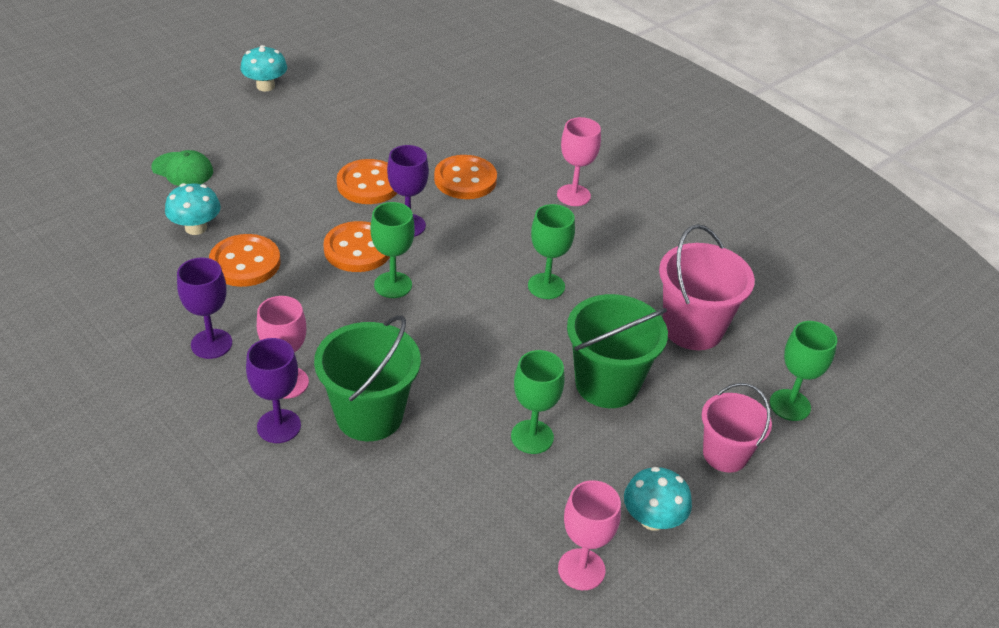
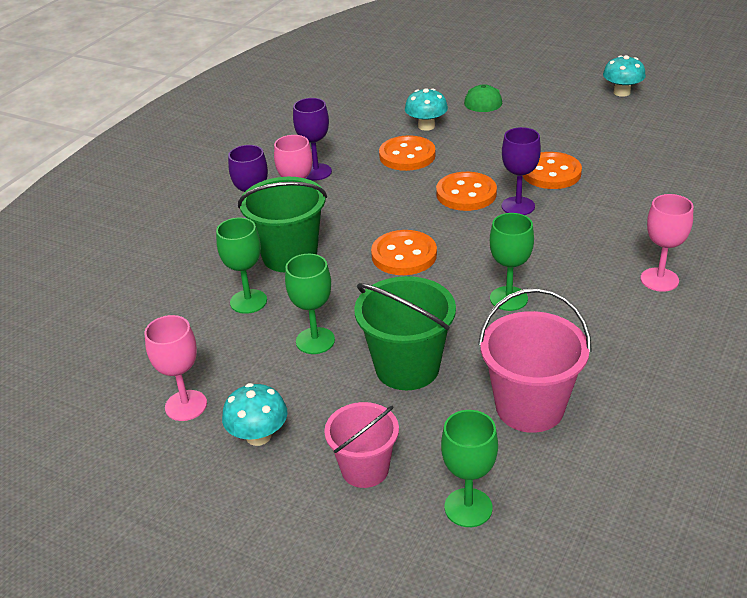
camera: 75 degrees right, 5 degrees down
green goblet [371,202,415,298] -> green goblet moved to [216,218,267,314]
orange button [434,155,497,199] -> orange button moved to [371,230,437,275]

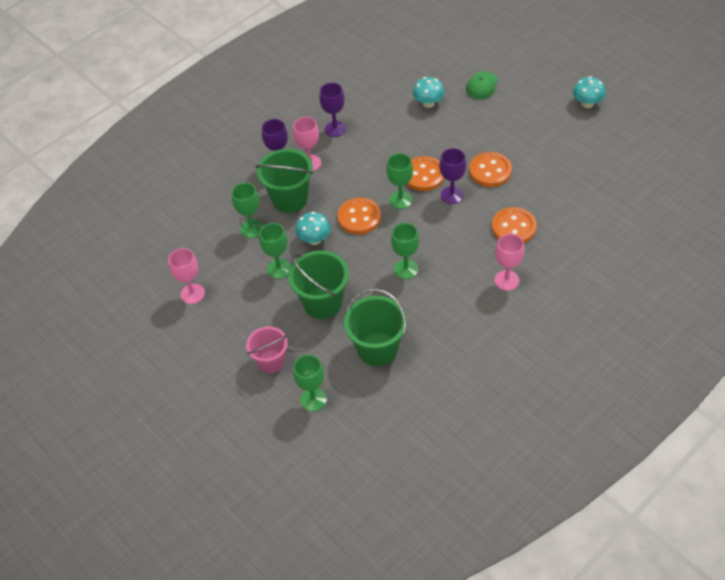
camera: 20 degrees right, 15 degrees up
turquoise mushroom [222,383,287,446] -> turquoise mushroom moved to [296,212,330,245]
orange button [379,135,436,171] -> orange button moved to [492,207,537,243]
pink bucket [478,288,592,433] -> green bucket [344,288,407,366]
none -> green goblet [386,153,413,209]

